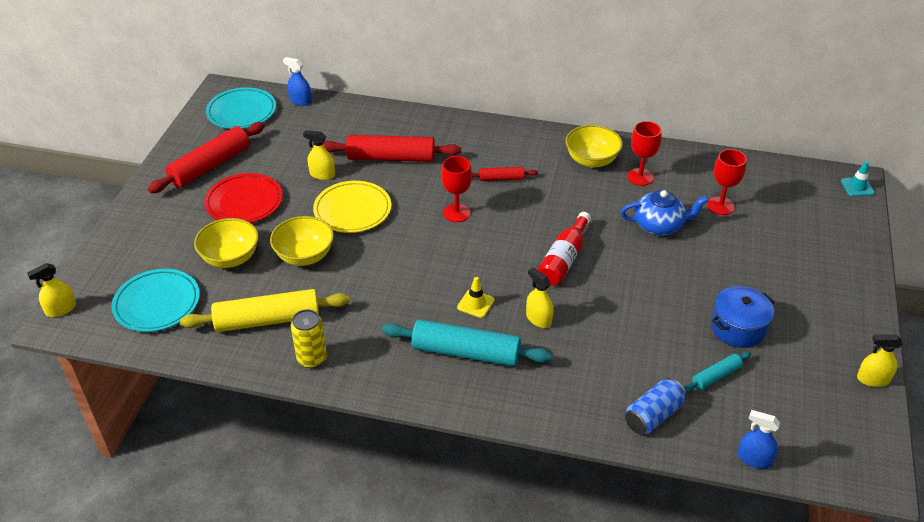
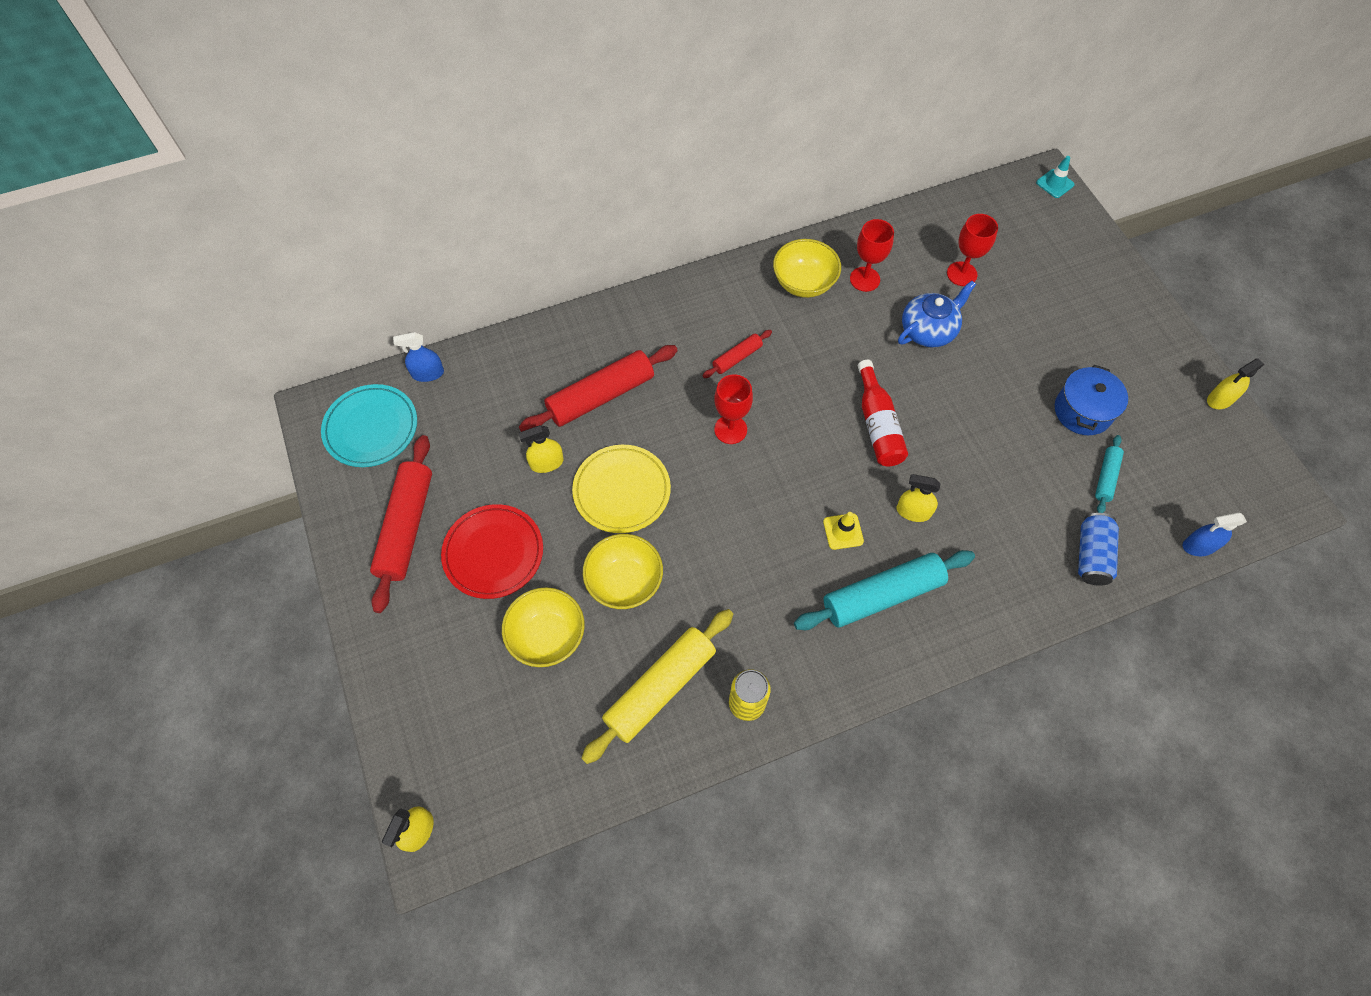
camera: 35 degrees left, 20 degrees up
turquoise plate [112,269,200,332] -> none

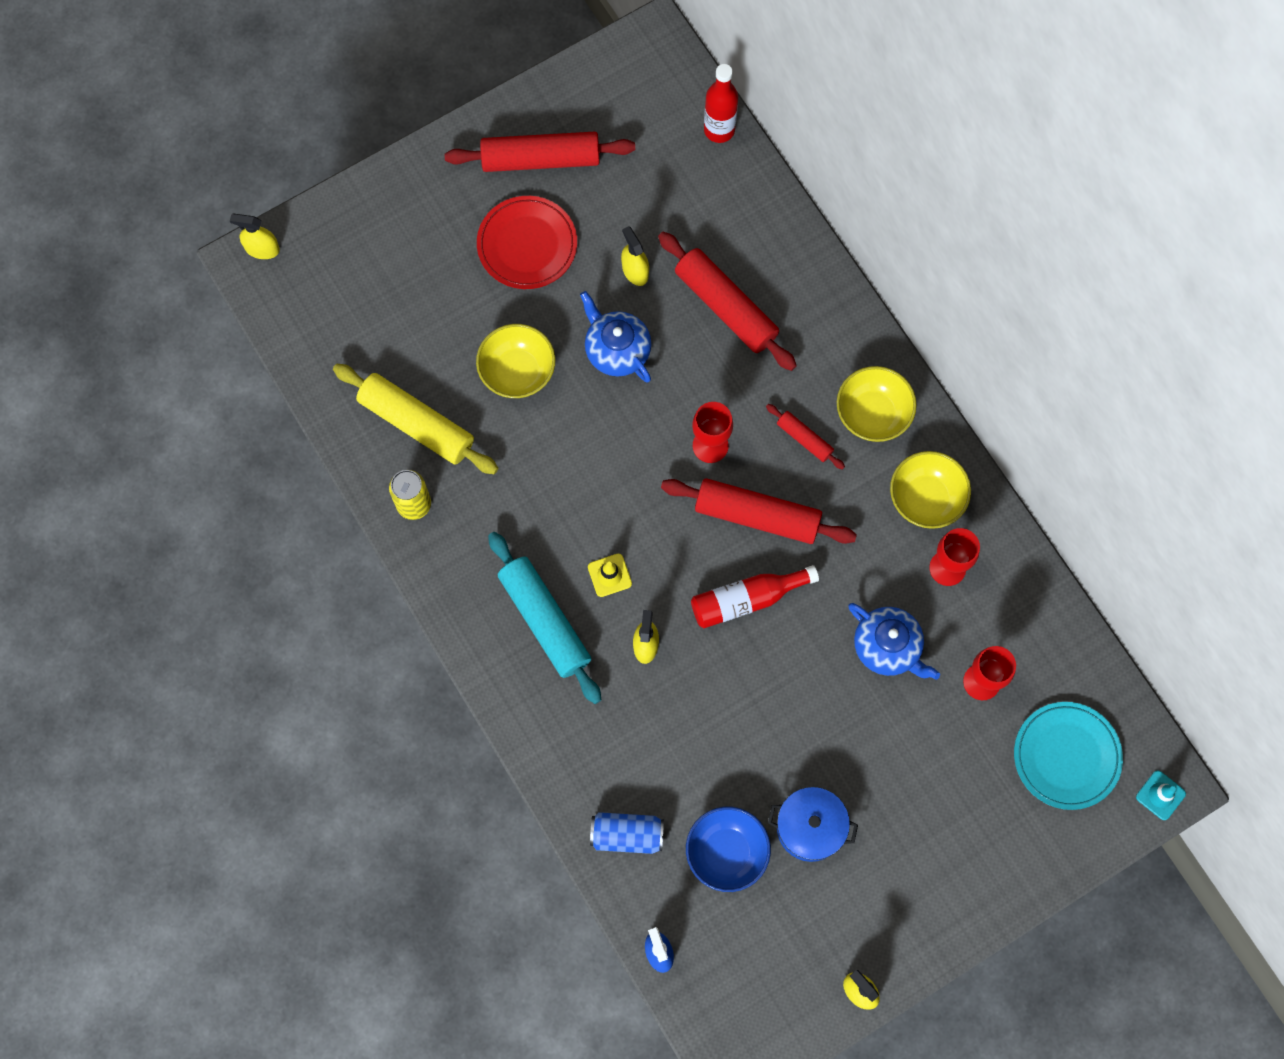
camera: 80 degrees right, 10 degrees up
turquoise plate [321,384,417,467] -> turquoise plate moved to [1014,702,1123,810]
blue spray bottle [393,332,444,382] -> red bottle [704,64,738,143]
yellow bowl [502,587,585,667] -> yellow bowl moved to [837,366,917,442]
yellow plate [572,445,671,533] -> blue teapot [580,291,651,383]
turquoise rolling pin [1095,435,1124,513] -> blue bowl [686,807,771,892]
none -> red rolling pin [661,478,857,544]

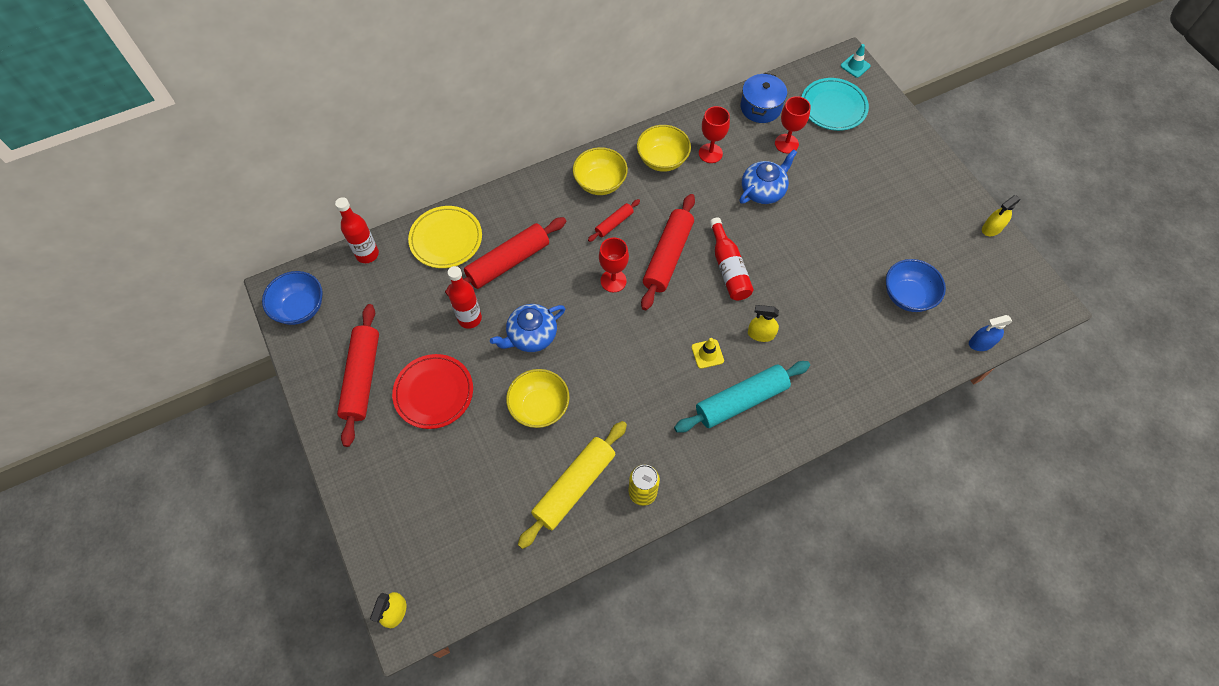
camera: 85 degrees left, 10 degrees down
blue can [590,812,664,854] -> none
yellow spray bottle [621,226,649,286] -> red bottle [448,266,482,329]
blue pot [768,787,858,862] -> blue pot moved to [740,73,787,123]
none -> blue bowl [262,271,323,325]
none -> yellow plate [408,206,482,268]

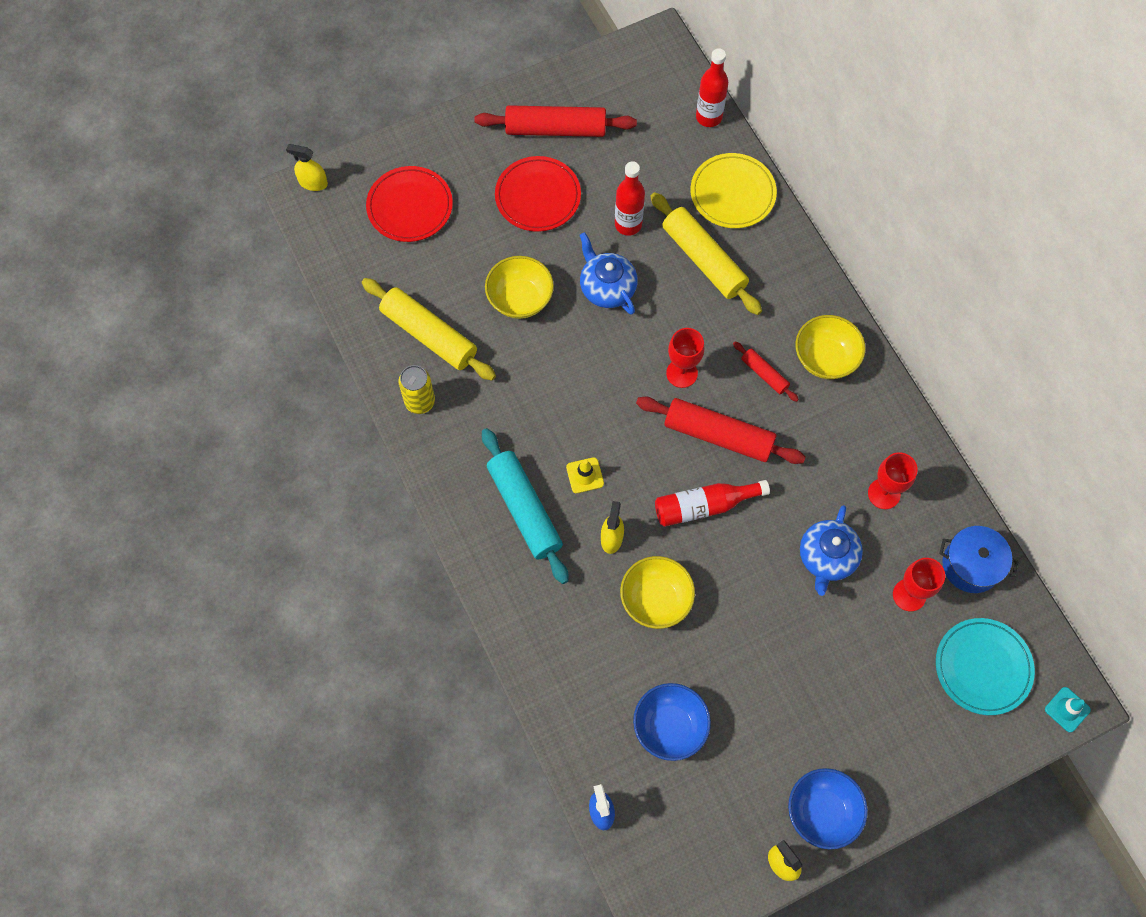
camera: 90 degrees right, 5 degrees up
blue bowl [262,271,323,325] -> blue bowl moved to [788,768,868,850]
red rolling pin [445,217,566,296] -> yellow rolling pin [650,192,762,315]
yellow bowl [637,125,691,172] -> yellow bowl moved to [620,556,695,629]
blue teapot [739,149,797,204] -> blue teapot turned 60 degrees clockwise [800,505,863,596]
none -> red plate [366,166,453,242]

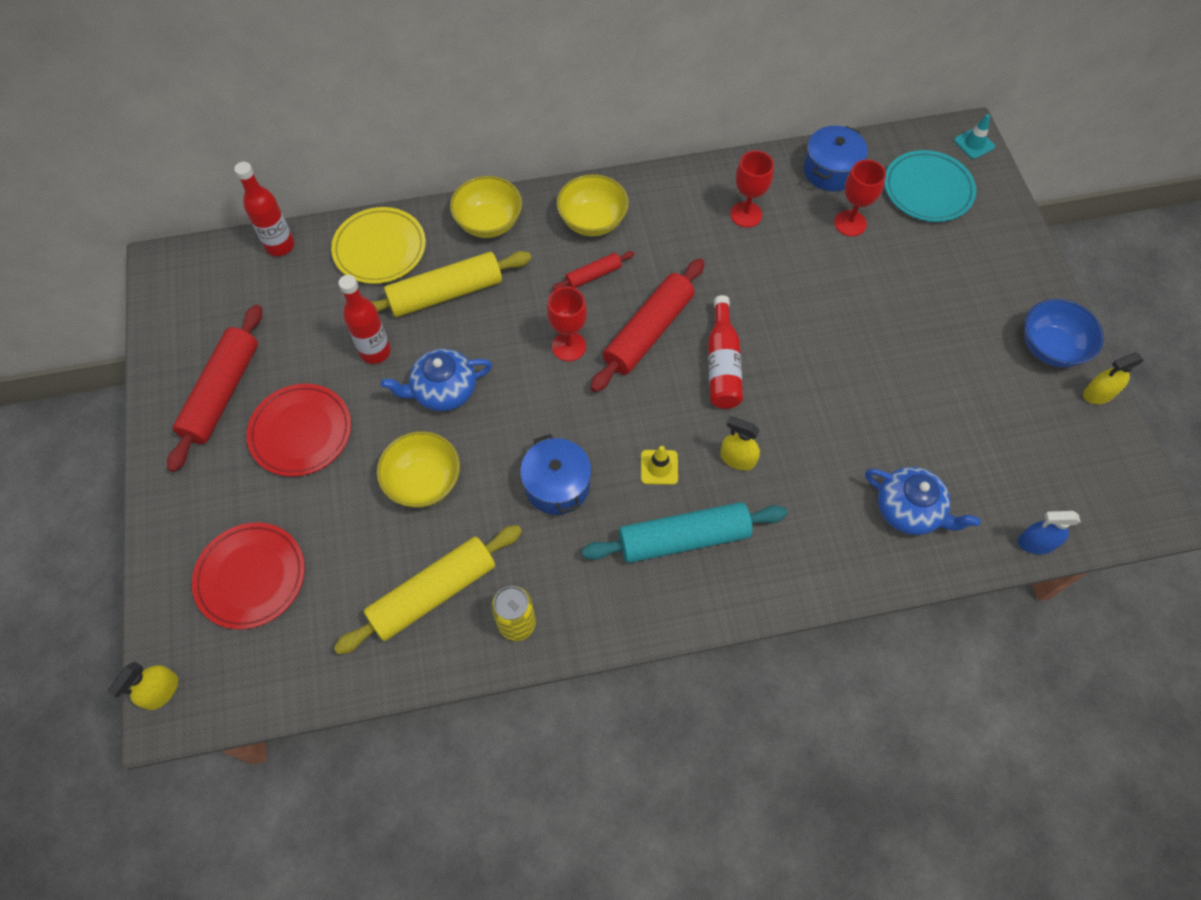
camera: 75 degrees left, 5 degrees down
yellow bowl [620,556,695,629] -> yellow bowl moved to [450,176,522,238]
blue bowl [633,683,711,761] -> none
blue teapot [800,505,863,596] -> blue teapot moved to [865,467,981,535]
none -> blue pot [520,434,592,515]

